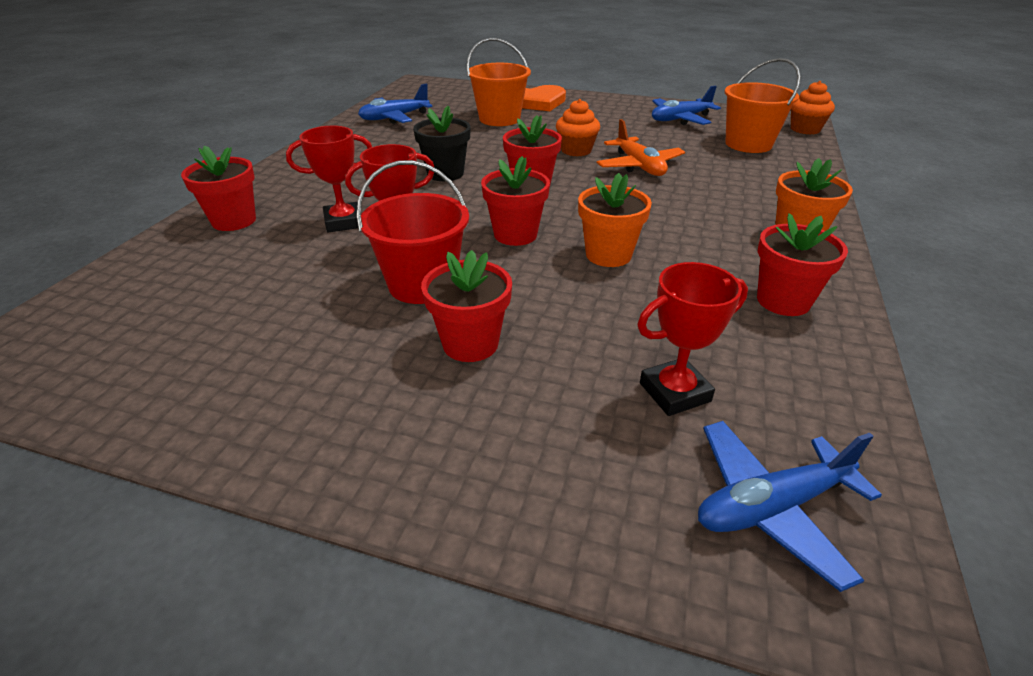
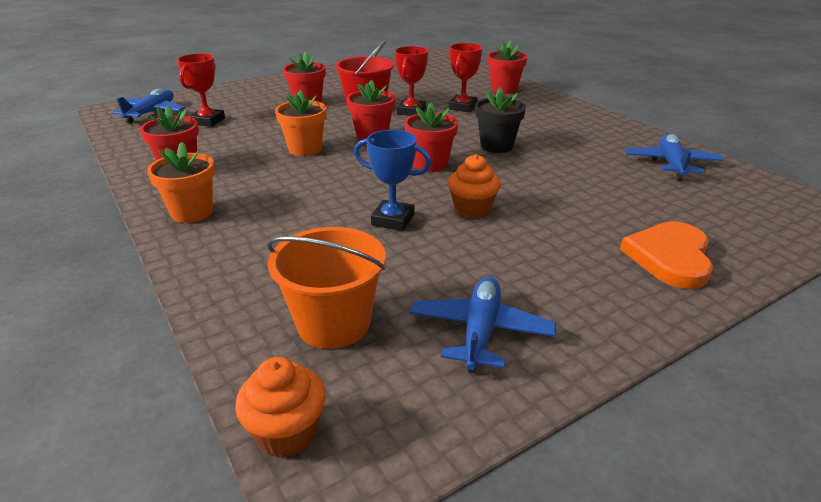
camera: 130 degrees right, 5 degrees down
orange bucket [466,38,531,126] -> none
orange plane [597,119,685,176] -> blue trophy [354,130,431,231]

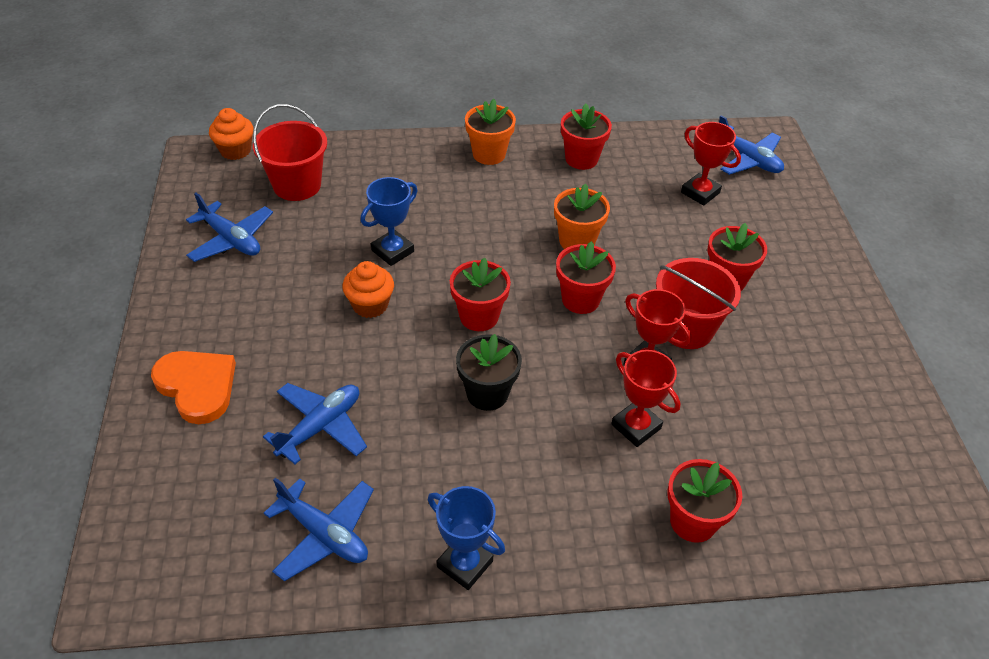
camera: 115 degrees right, 15 degrees up
orange bucket [267,227,386,349] -> red bucket [253,104,327,201]
none -> blue plane [263,383,367,464]
none -> blue trophy [428,486,505,590]

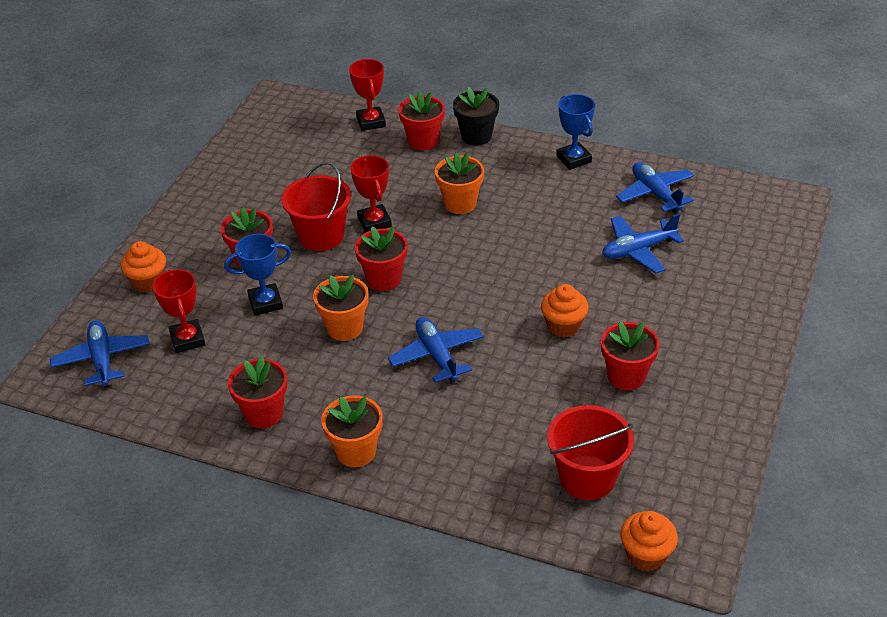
camera: 150 degrees left, 5 degrees down
orange heart [151,351,236,424] -> none
blue plane [186,193,273,262] -> blue plane moved to [388,317,483,383]
blue trophy [360,177,418,266] -> blue trophy moved to [224,234,291,315]
red flower pot [450,258,511,331] -> red flower pot moved to [601,322,659,390]
black flower pot [456,334,522,411] -> black flower pot moved to [453,87,499,146]
red trophy [611,350,681,447] -> red trophy moved to [349,59,386,131]
none -> orange cupcake [121,241,166,292]
none -> orange flower pot [435,152,484,214]

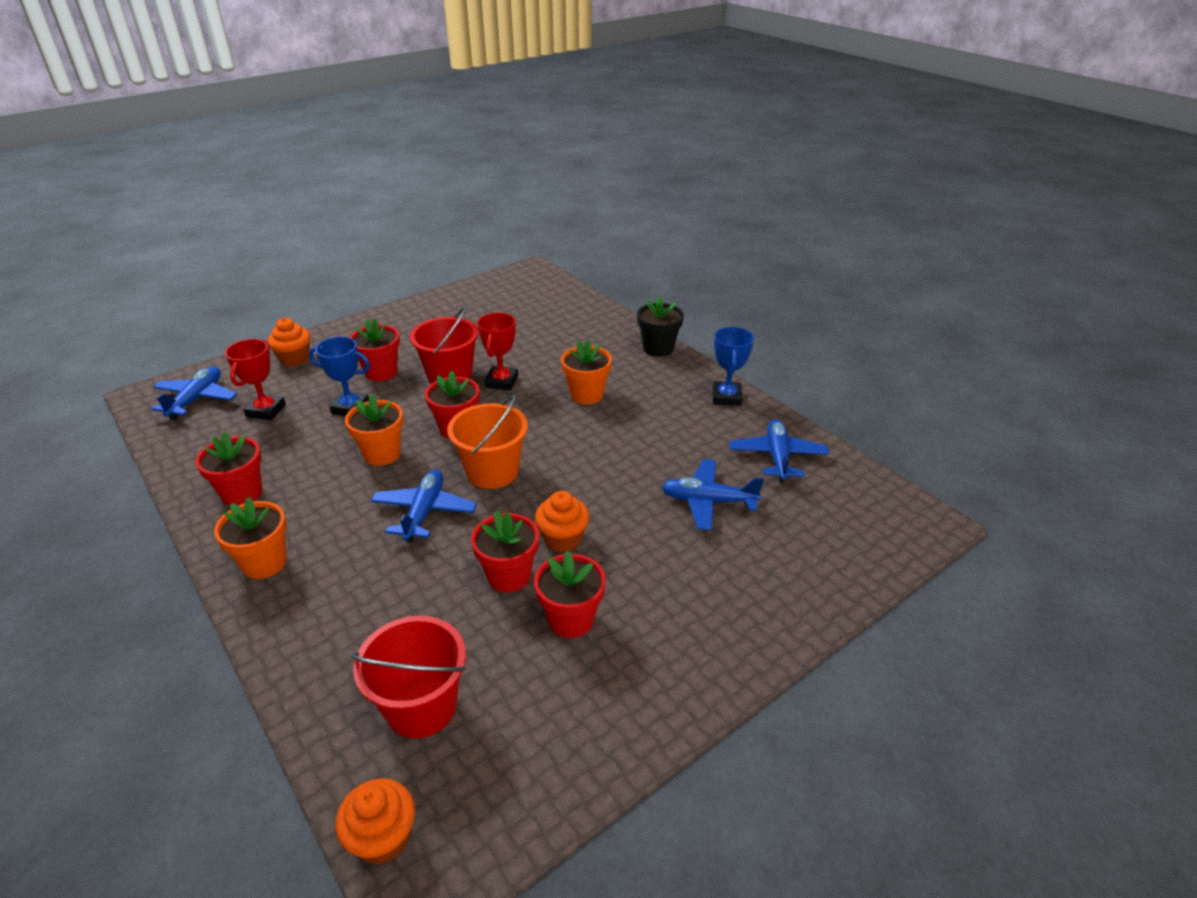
camera: 30 degrees right, 5 degrees down
red trophy [349,59,386,131] -> none
red flower pot [398,91,445,150] -> red flower pot moved to [471,511,539,593]
none -> orange bucket [447,395,528,489]

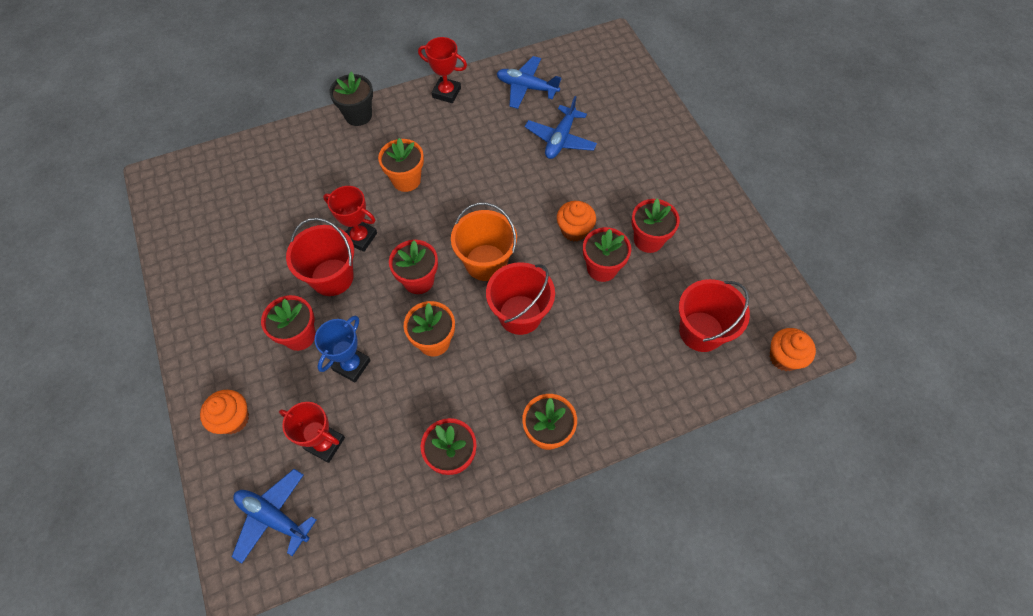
camera: 75 degrees left, 25 degrees up
blue plane [371,470,477,543] -> red bucket [486,262,555,335]
blue trophy [713,327,754,406] -> red trophy [418,37,467,103]

